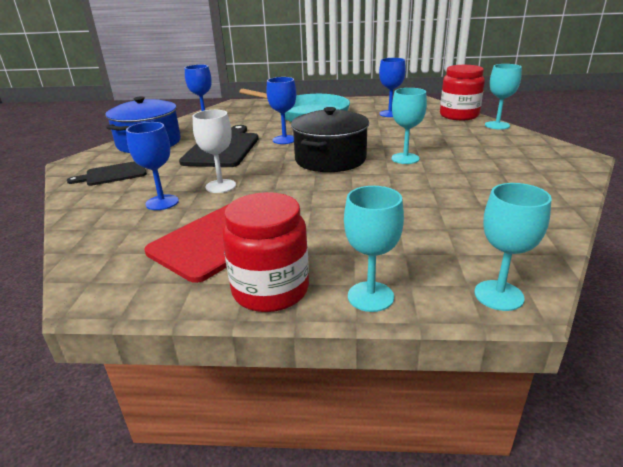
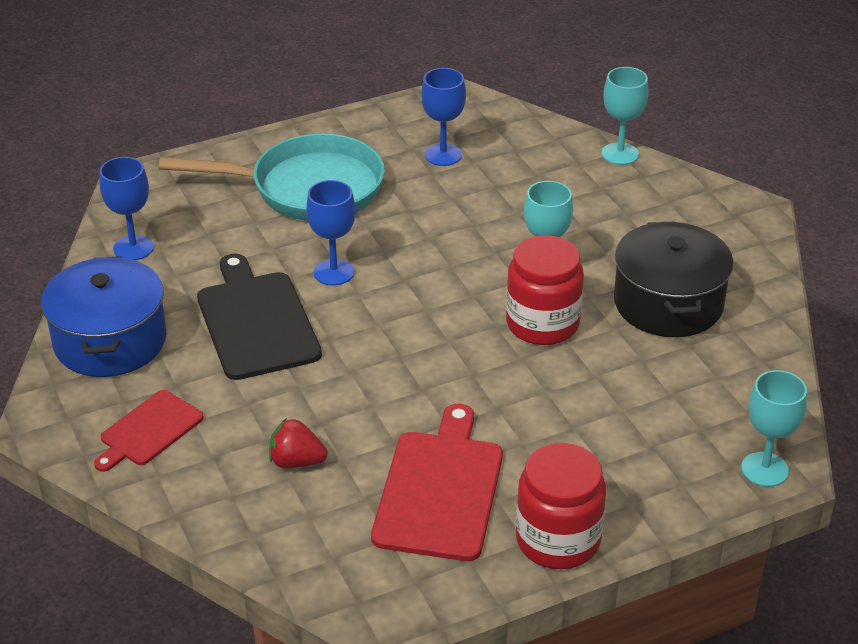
camera: 30 degrees left, 10 degrees up
black cutting board [67,161,147,186] -> red cutting board [94,390,204,472]
blue goblet [126,122,179,210] -> red strawberry [269,418,328,468]
white goblet [193,110,236,193] -> none
black pot [291,107,369,172] -> black pot moved to [614,222,734,337]
turquoise goblet [344,186,404,312] -> none
red jar [440,65,485,120] -> red jar moved to [506,235,584,345]

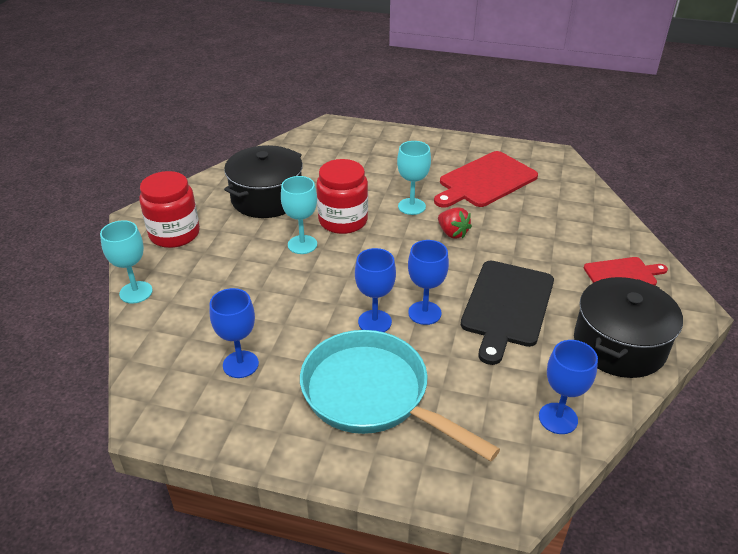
camera: 140 degrees left, 0 degrees up
blue pot [41,256,167,377] -> black pot [574,277,683,378]
red strawberry [269,418,328,468] -> red strawberry moved to [438,207,472,239]
red jar [516,443,606,569] -> red jar moved to [139,171,200,248]
turquoise goblet [741,370,807,487] -> turquoise goblet moved to [397,141,431,215]
none -> blue goblet [355,248,396,332]

